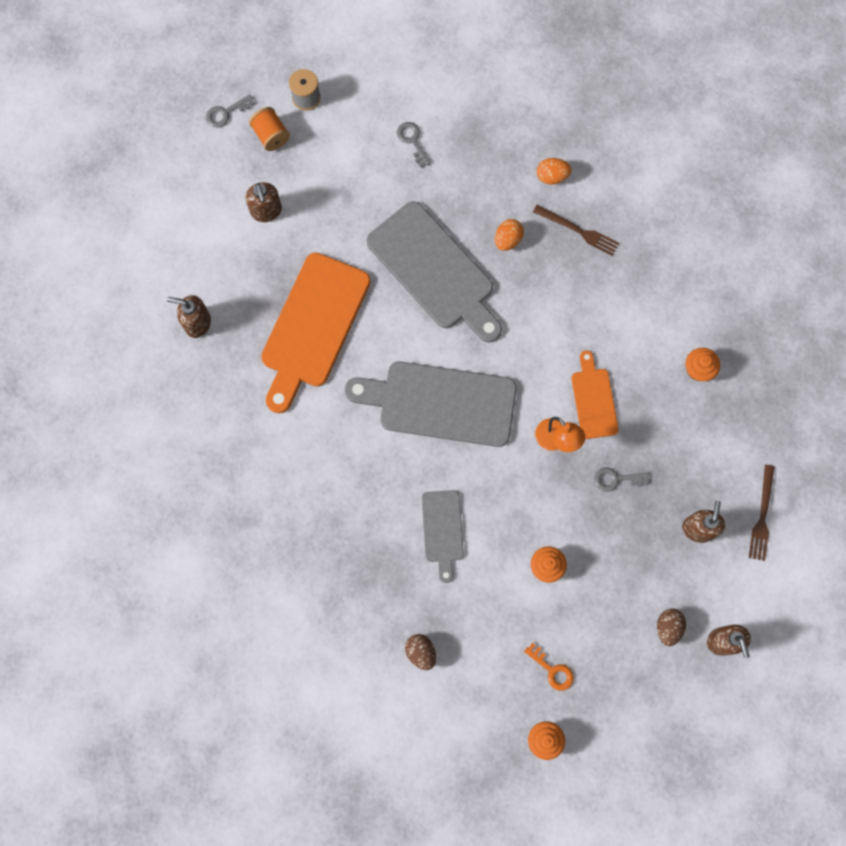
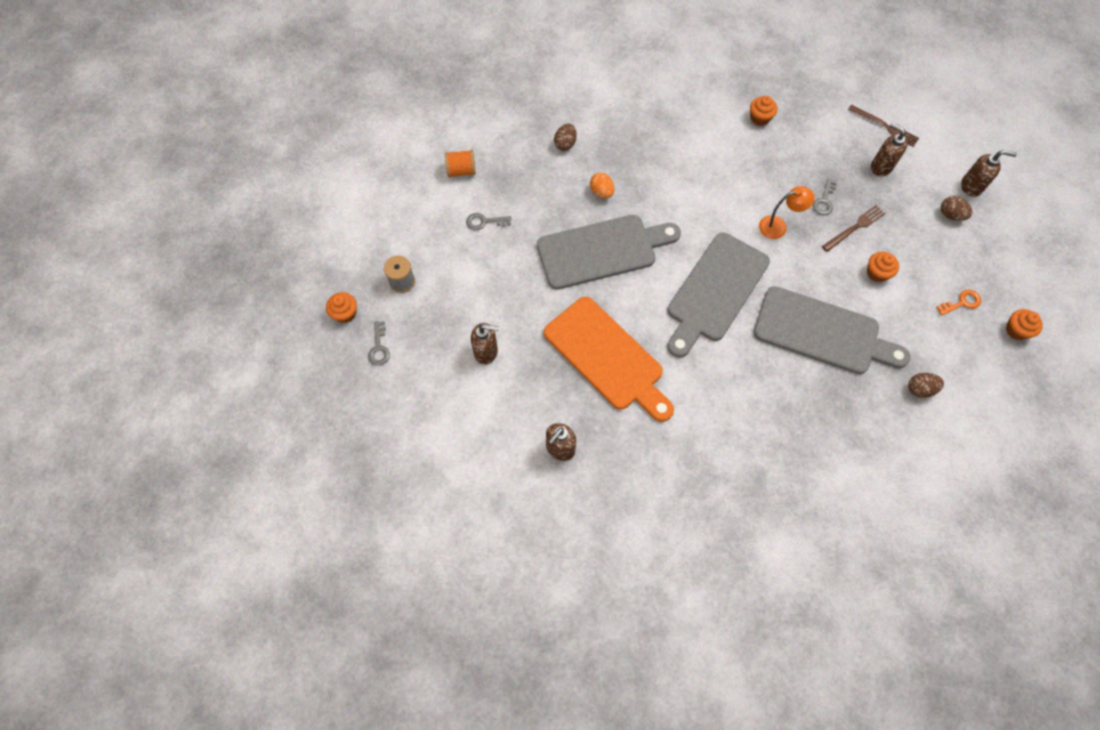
camera: 65 degrees left, 10 degrees down
orange spool [249,107,290,151] -> orange spool moved to [445,150,476,178]
grey cutting board [422,490,464,583] -> grey cutting board [754,286,910,374], size x1.89
brown fork [533,205,619,256] -> brown fork moved to [822,205,886,252]
orange egg [537,158,572,185] -> brown egg [554,124,577,151]
orange cutting board [571,350,619,439] -> none
none -> orange cupcake [326,292,357,323]

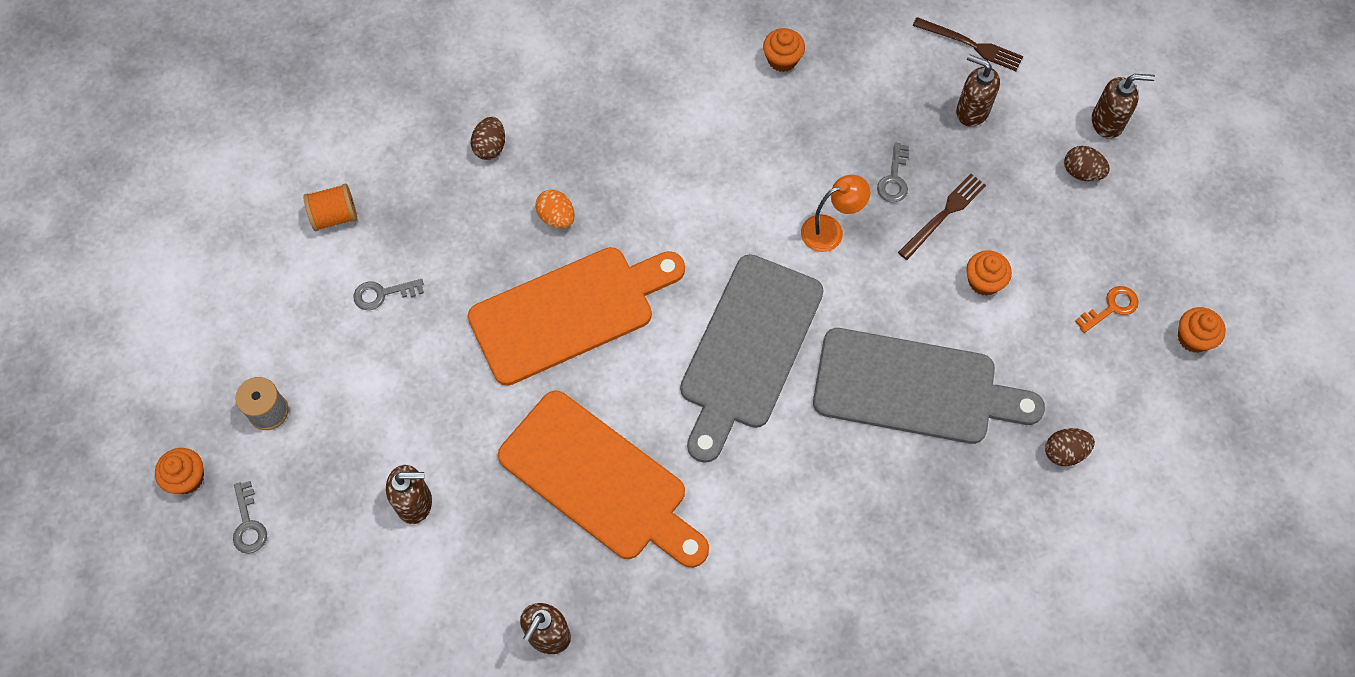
camera: 10 degrees left, 0 degrees up
grey cutting board [537,215,681,290] -> orange cutting board [468,247,685,386]

